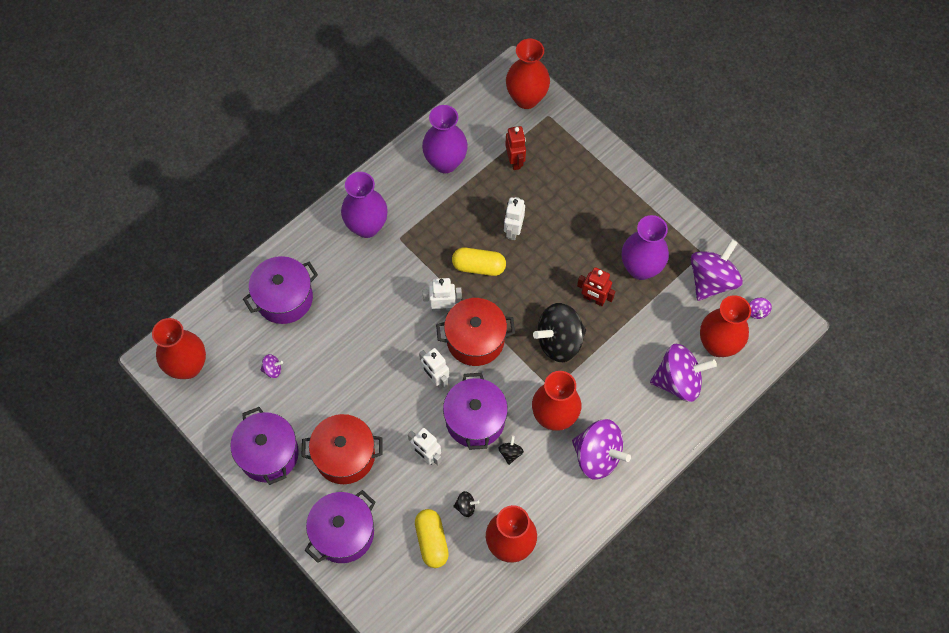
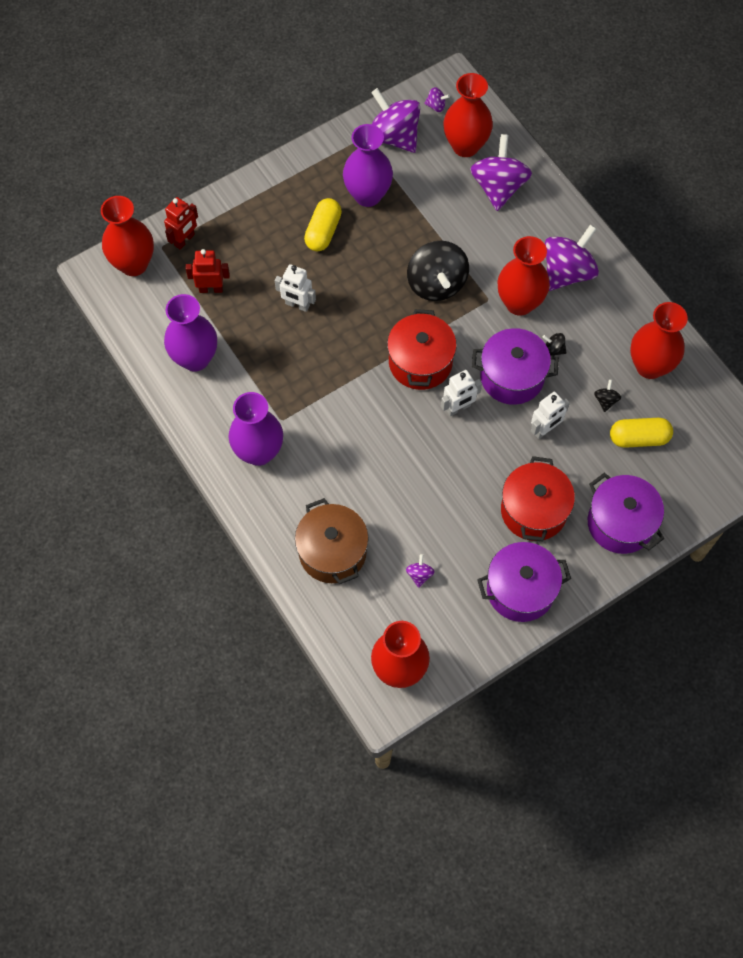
camera: 80 degrees left, 0 degrees up
purple pot [243,256,318,324] -> brown pot [295,498,369,584]
white robot [423,278,462,312] -> none
yellow capsule [452,248,506,276] -> yellow capsule moved to [304,198,342,251]
red robot [577,267,615,306] -> red robot moved to [164,197,198,250]

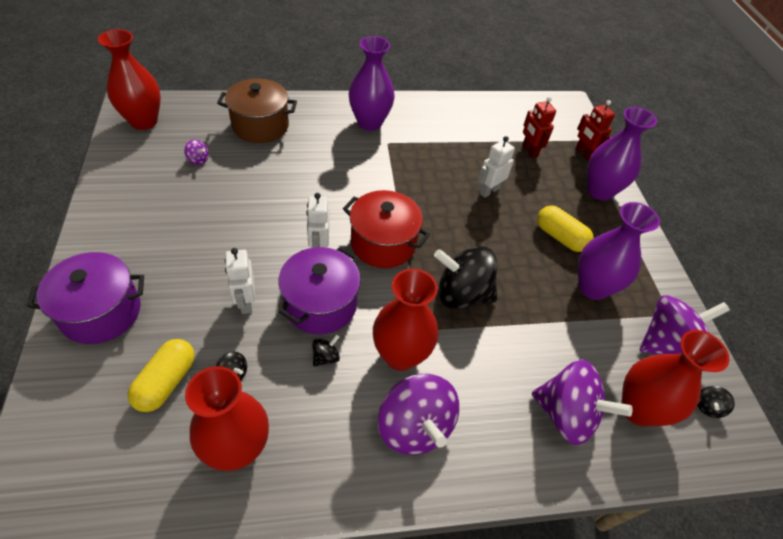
camera: 110 degrees right, 15 degrees down
red vase [101,196,154,276] -> none
purple vase [164,294,217,371] -> purple vase moved to [587,107,657,201]
red robot [186,249,230,293] -> red robot turned 135 degrees clockwise [522,96,556,158]
purple spinning top [424,87,450,112] -> black spinning top [697,386,735,418]
purple pot [477,542,571,622] -> none
red pot [501,456,575,542] -> none

